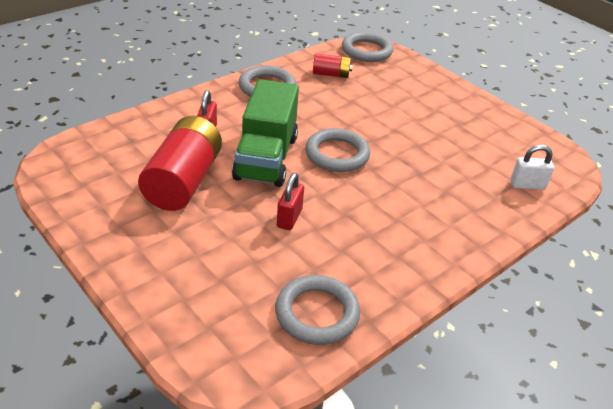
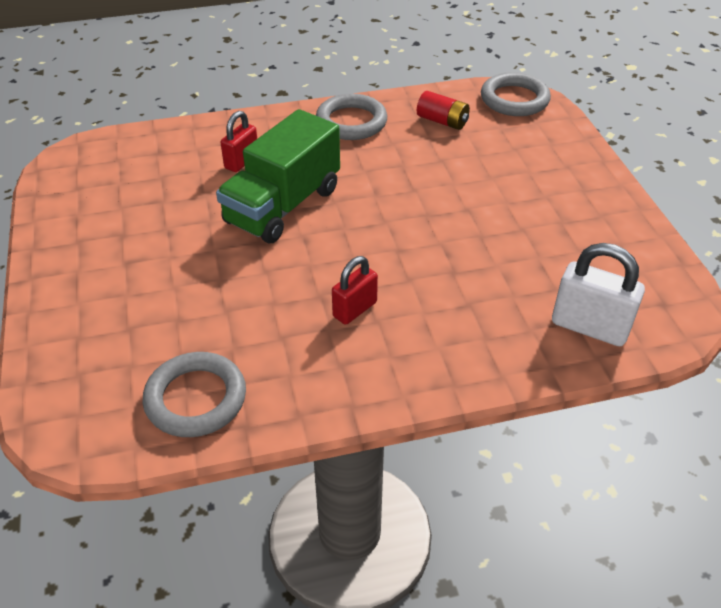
camera: 30 degrees right, 5 degrees up
red battery [138,116,222,211] -> none
red padlock [277,173,304,230] -> red padlock moved to [332,256,378,325]
grey ring [305,128,370,172] -> none
white padlock [511,145,554,190] -> white padlock [552,243,645,346], size x1.55

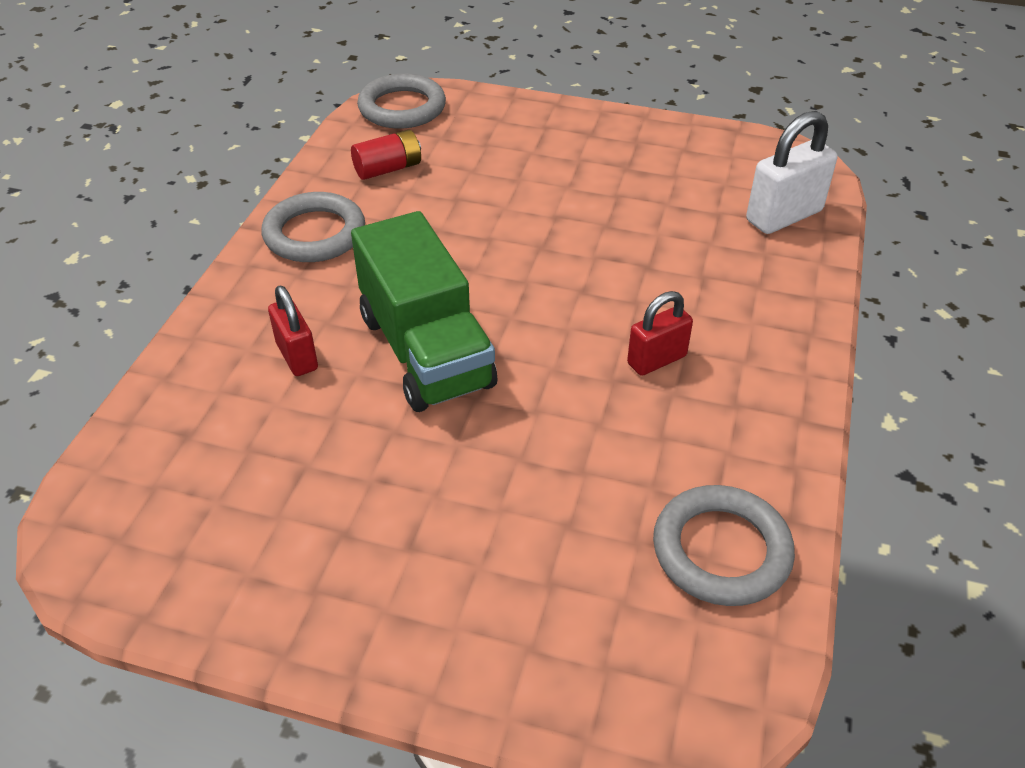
camera: 60 degrees left, 0 degrees up
red padlock [332,256,378,325] -> red padlock turned 75 degrees clockwise [627,291,693,376]

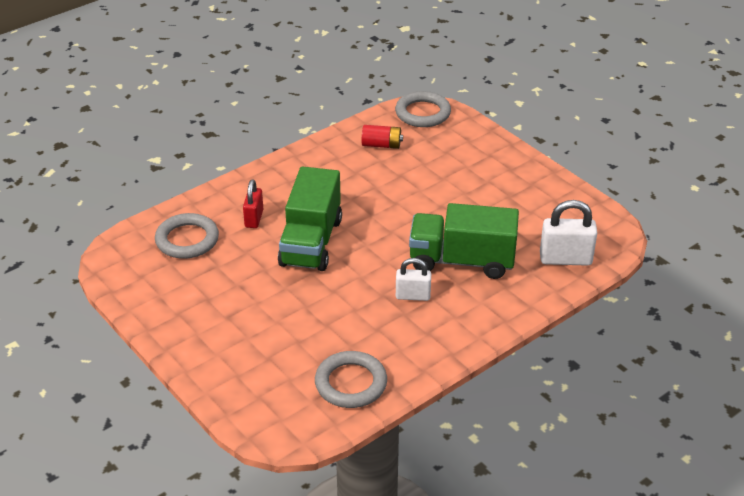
camera: 35 degrees right, 5 degrees down
grey ring [261,192,365,262] -> grey ring moved to [155,213,219,259]
red padlock [627,291,693,376] -> white padlock [396,258,431,301]
none -> green truck [409,203,519,279]

